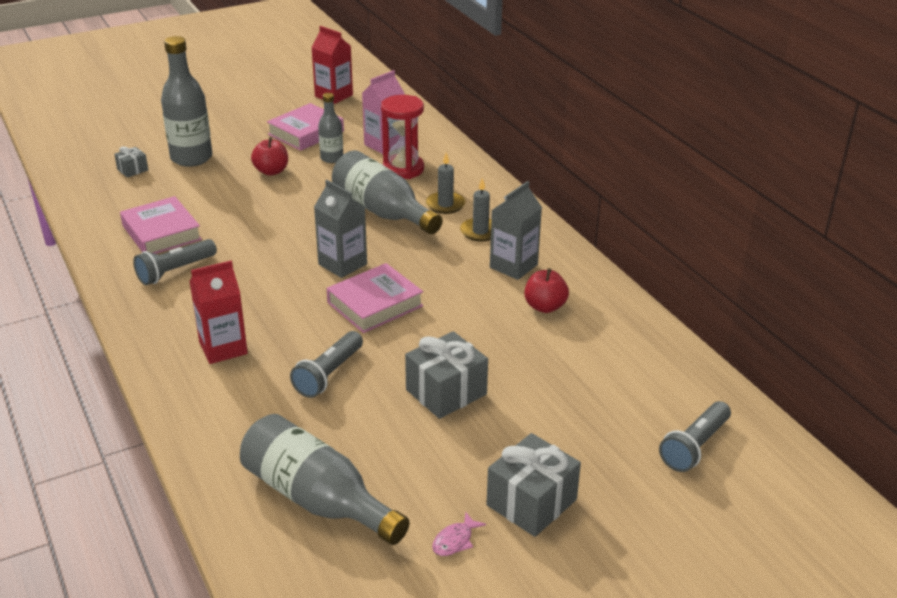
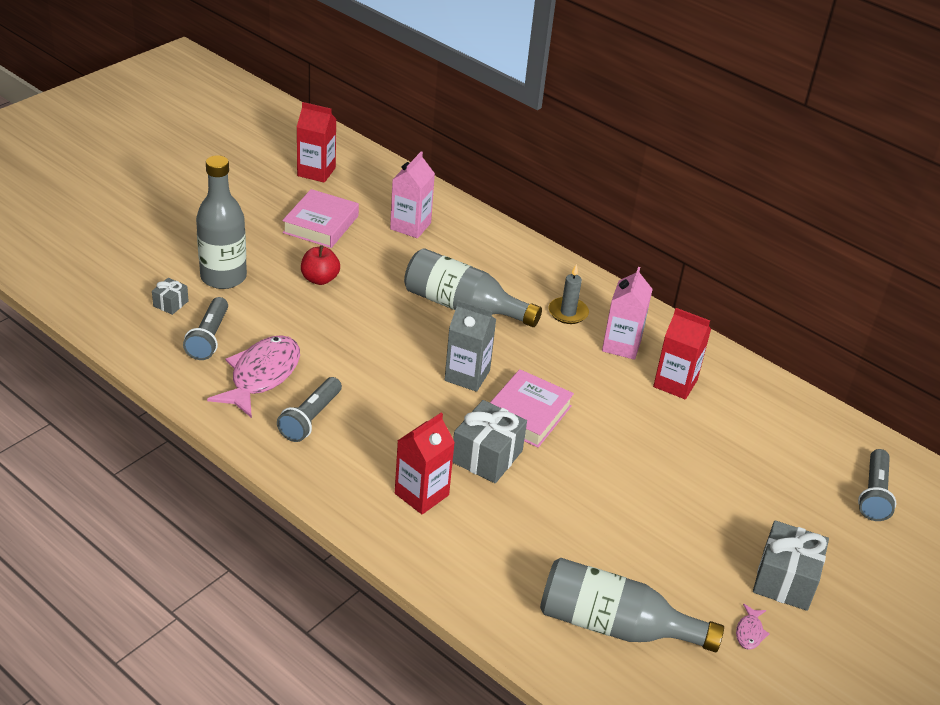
camera: 25 degrees left, 5 degrees up
pink book [120,196,202,254] -> pink fish [207,335,300,418]
grey flashlight [290,331,363,398] -> grey flashlight moved to [183,297,228,360]
grey bottle [318,93,343,163] -> none
red hourglass [381,95,424,179] -> none
grey gift [405,331,488,419] -> grey gift moved to [452,400,527,483]
grey candle [426,153,465,214] -> none
grey carton [490,181,542,280] -> pink carton [602,267,653,360]
red apple [525,268,569,313] -> red carton [653,308,711,400]

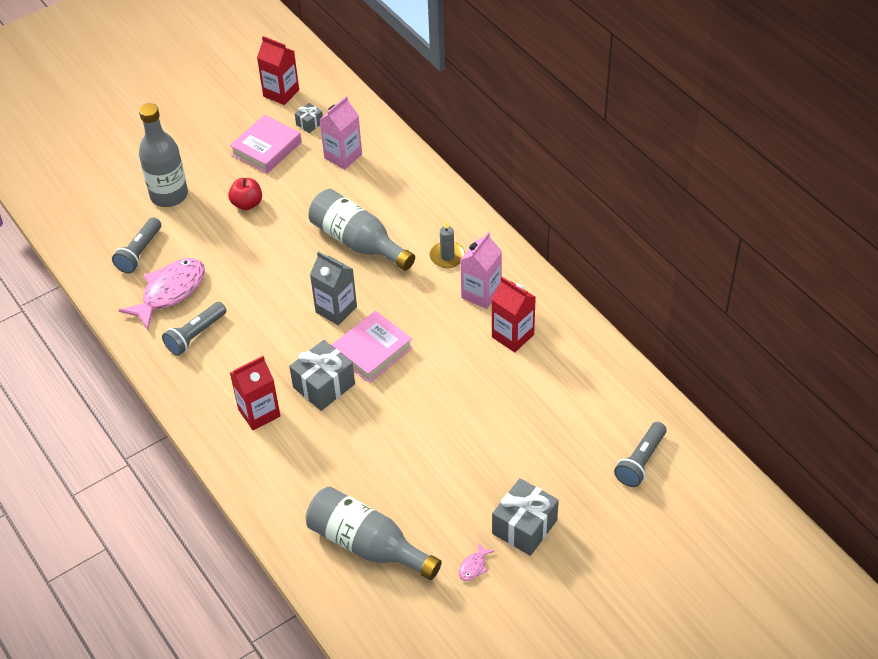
camera: 20 degrees right, 10 degrees up
grey gift [152,278,188,315] -> grey gift moved to [295,103,323,133]

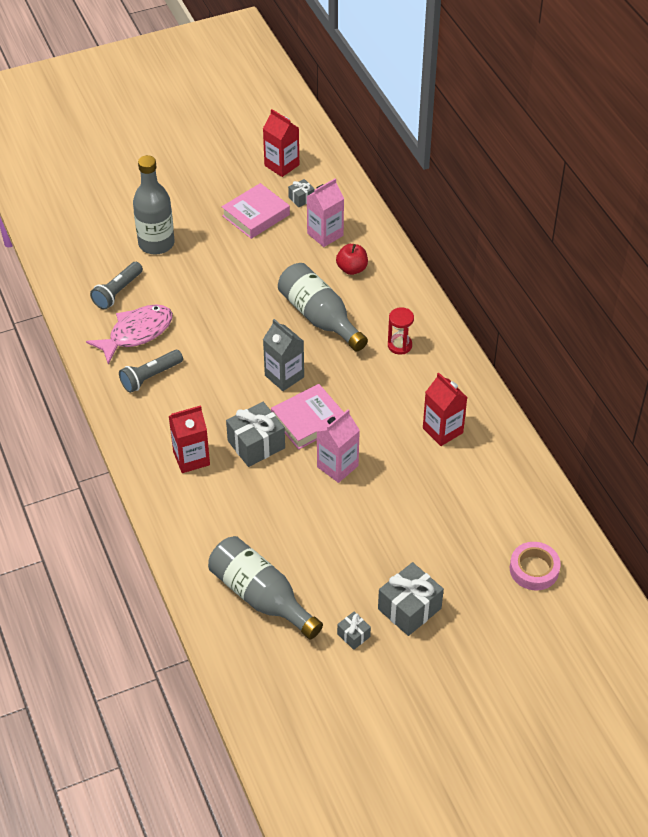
camera: 10 degrees right, 0 degrees up
red apple [228,178,262,210] -> red apple moved to [336,244,368,275]
grey candle [430,220,465,268] -> red hourglass [388,307,414,355]
pink fish [459,543,494,581] -> grey gift [337,612,371,650]
pink carton [460,232,502,309] -> pink carton moved to [317,409,360,483]
grey flashlight [614,422,667,487] -> pink tape [510,542,561,590]

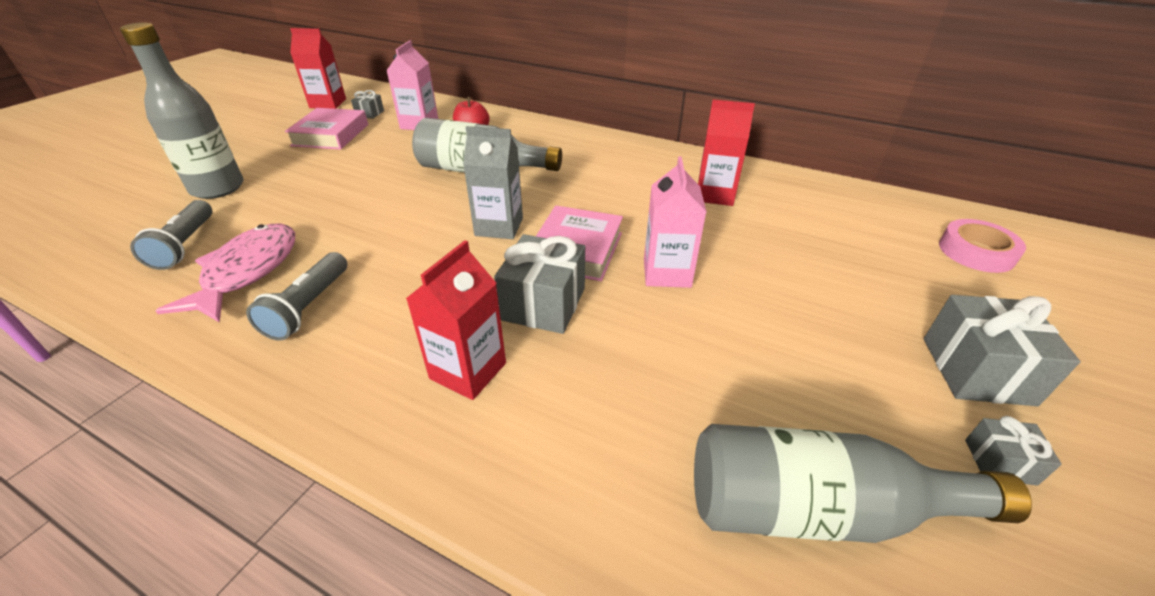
camera: 40 degrees left, 10 degrees down
red hourglass [388,307,414,355] -> none

